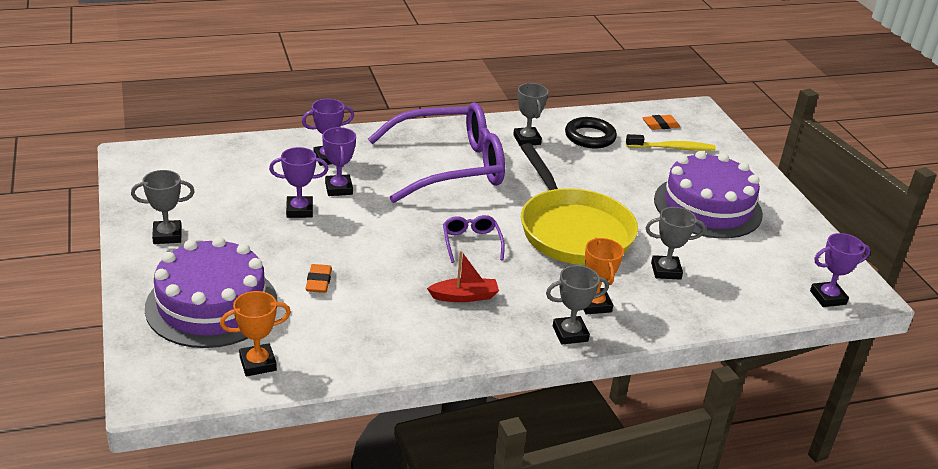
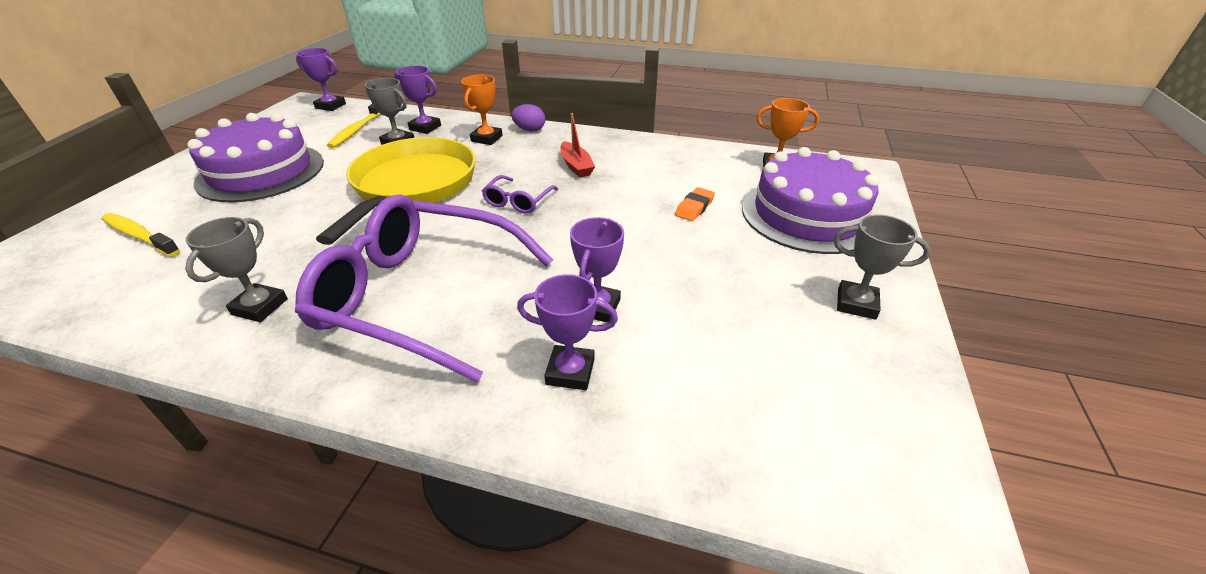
camera: 145 degrees left, 5 degrees up
purple trophy [269,147,328,218] -> purple trophy moved to [394,66,441,134]
red boat [427,251,499,302] -> red boat turned 135 degrees counterclockwise [560,113,595,177]
grey trophy [546,265,609,345] -> purple egg [511,104,545,131]
black ring [565,117,617,149] -> none
orange eraser [642,115,680,130] -> none
none -> yellow toothbrush [327,104,381,148]

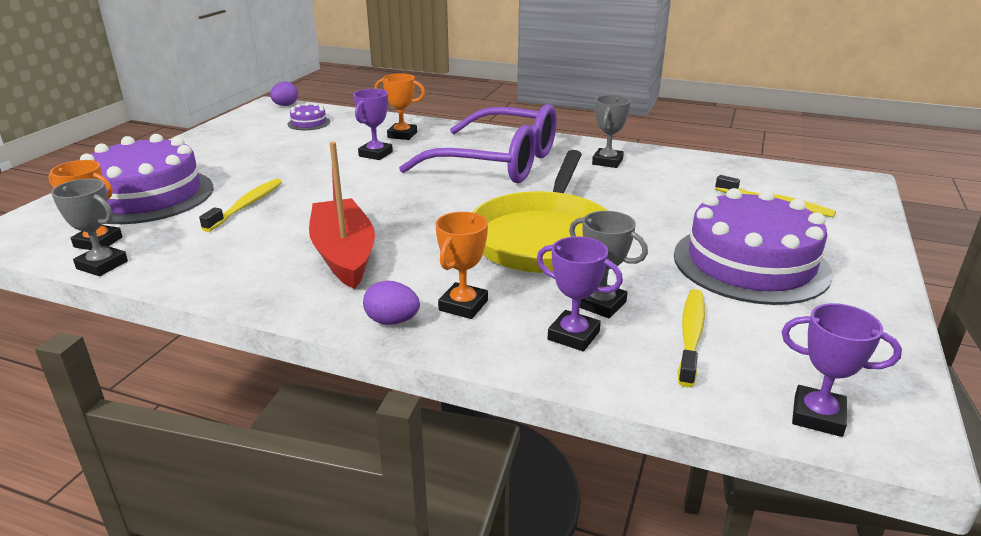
camera: 175 degrees left, 10 degrees down
purple glasses [482,175,558,214] -> none
purple trophy [517,274,618,390] -> orange trophy [375,73,425,140]
red boat [560,113,595,177] -> red boat [309,142,375,289], size x1.84
orange eraser [675,187,715,221] -> yellow toothbrush [199,178,282,232]
grey trophy [834,214,931,320] -> grey trophy moved to [51,178,128,276]
none -> purple egg [270,82,298,106]
none -> purple cake [287,103,330,130]

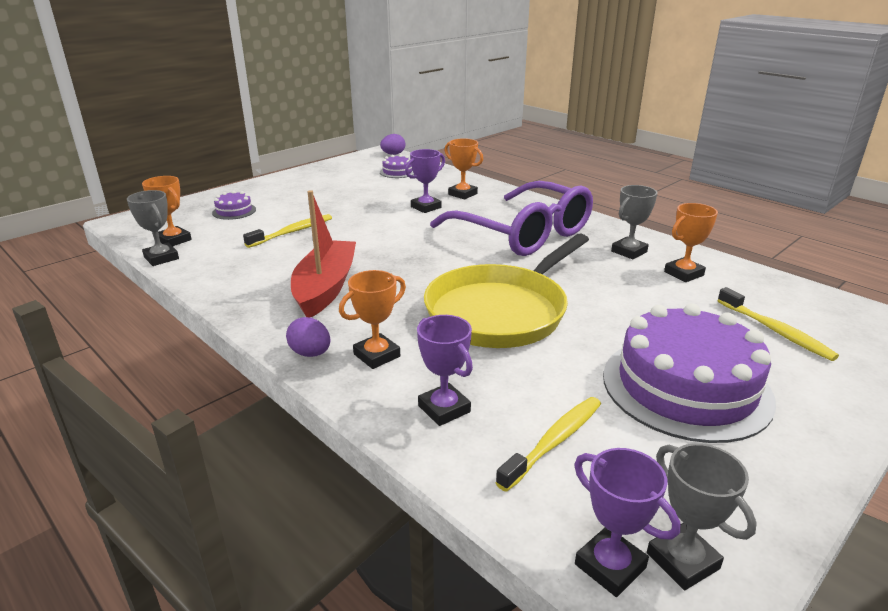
camera: 25 degrees right, 0 degrees up
purple cake [80,134,213,224] -> purple cake [212,191,256,220], size x0.42
grey trophy [569,211,648,318] -> grey trophy moved to [647,443,757,590]
none -> orange trophy [664,203,718,282]

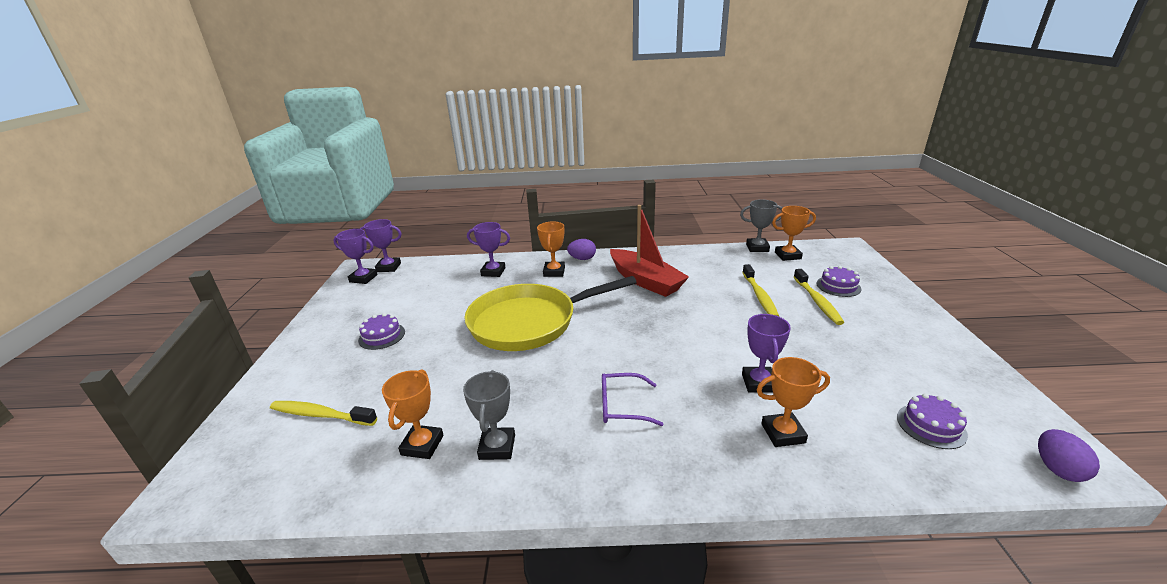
camera: 135 degrees right, 0 degrees up
yellow pan [424,234,589,348] -> yellow pan turned 105 degrees counterclockwise [464,276,637,351]
purple glasses [430,181,593,256] -> purple glasses [602,373,663,426], size x0.41
yellow toothbrush [495,397,601,492] -> yellow toothbrush moved to [794,269,844,325]
purple cake [603,303,776,443] -> purple cake [358,313,405,350], size x0.42
grey trophy [647,443,757,590] -> purple trophy [333,229,378,284]

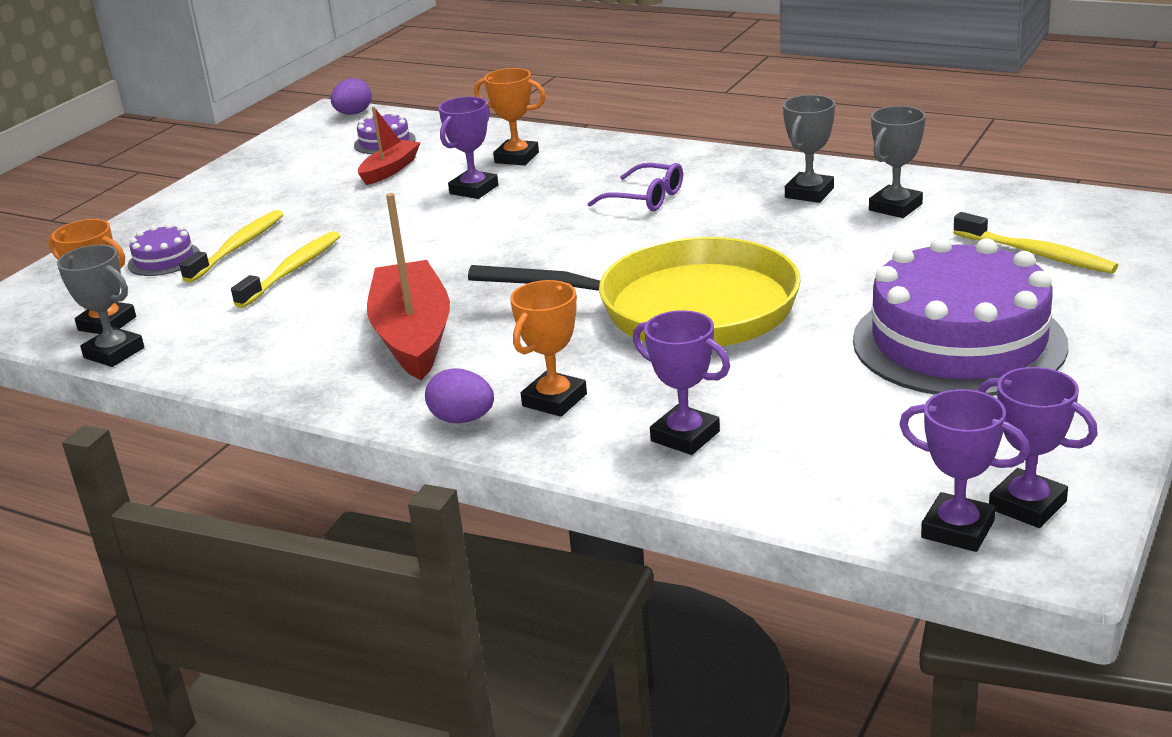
camera: 150 degrees left, 0 degrees up
purple cake [358,313,405,350] -> purple cake [853,237,1068,396], size x2.37
orange trophy [382,369,444,459] -> grey trophy [869,106,926,218]
none -> red boat [358,107,421,185]

